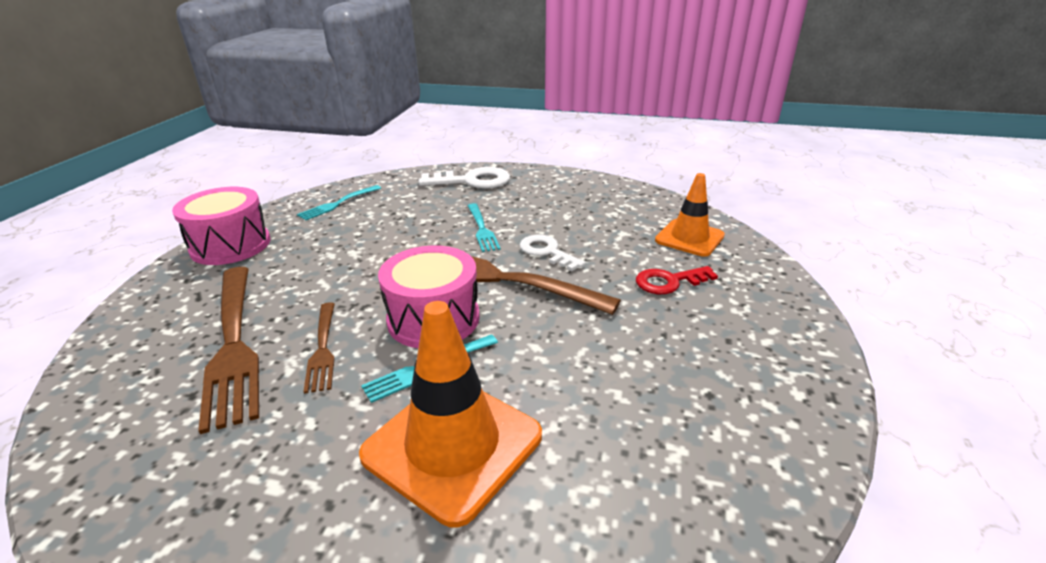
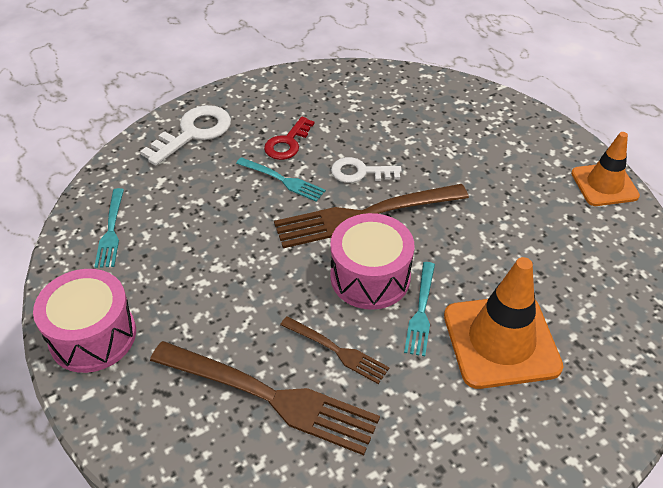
camera: 45 degrees left, 15 degrees up
red key [636,266,718,294] -> red key moved to [264,117,314,160]
orange traffic cone [655,173,725,257] -> orange traffic cone moved to [571,132,640,206]

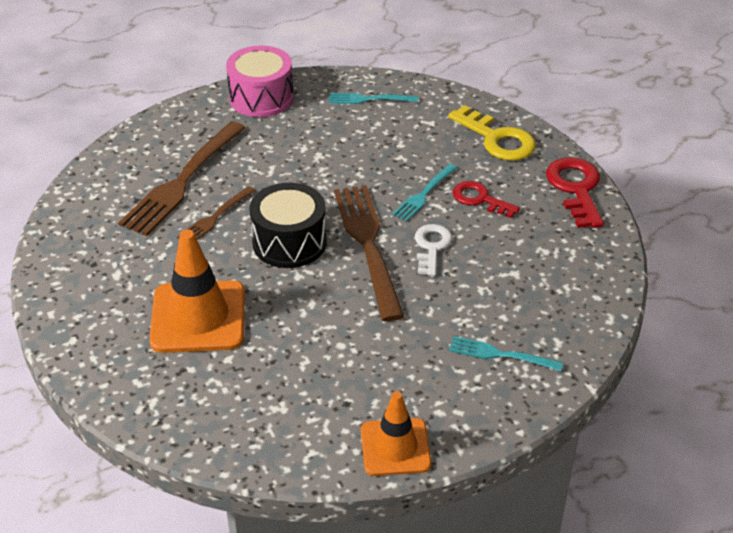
camera: 95 degrees right, 5 degrees down
white key [140,105,231,166] -> yellow key [448,105,536,161]
pink drum [330,213,414,310] -> black drum [250,183,327,268]
turquoise fork [404,262,435,356] -> turquoise fork moved to [449,336,563,371]
none -> red key [546,157,604,228]

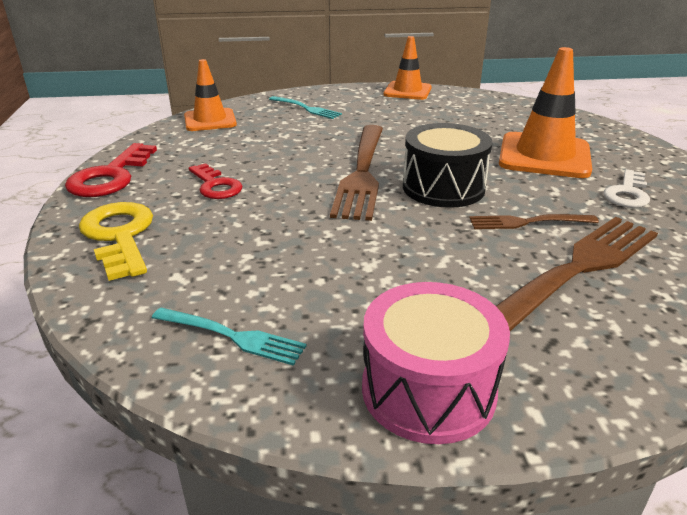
camera: 160 degrees left, 10 degrees down
brown fork [177,186,256,240] -> brown fork turned 150 degrees counterclockwise [469,214,599,229]
turquoise fork [392,164,457,222] -> none
white key [415,224,452,276] -> white key moved to [603,169,650,208]
none -> orange traffic cone [184,59,237,131]

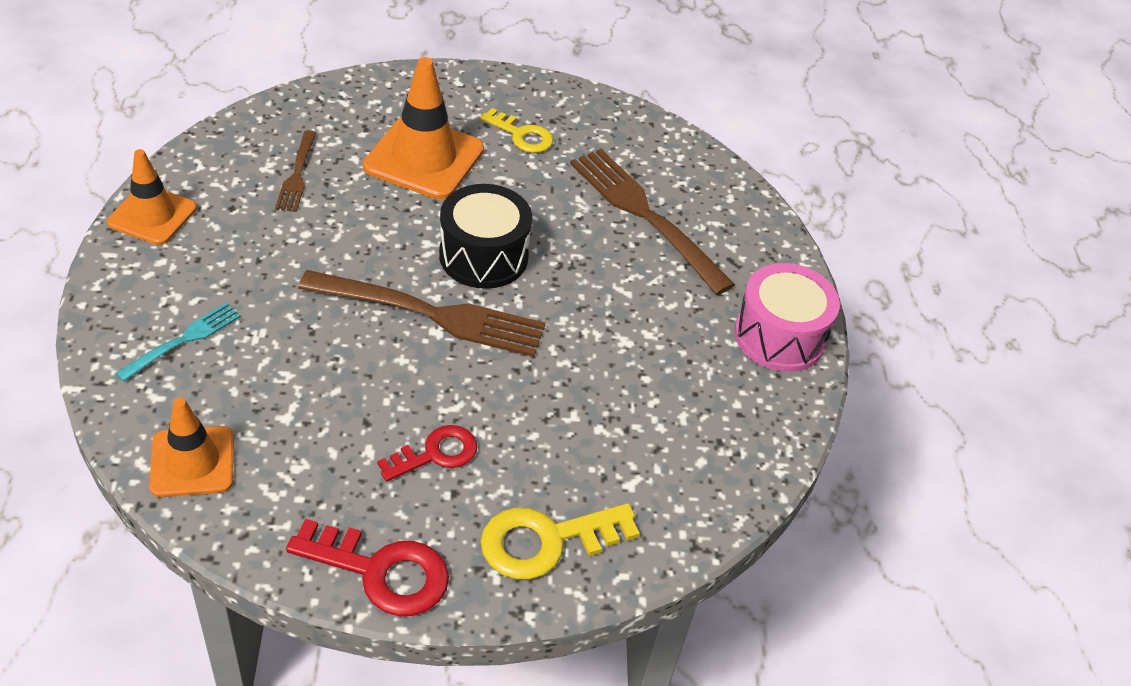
camera: 90 degrees left, 15 degrees up
turquoise fork [152,308,307,366] -> none
brown fork [469,214,599,229] -> brown fork moved to [275,130,317,212]
white key [603,169,650,208] -> yellow key [480,108,553,153]

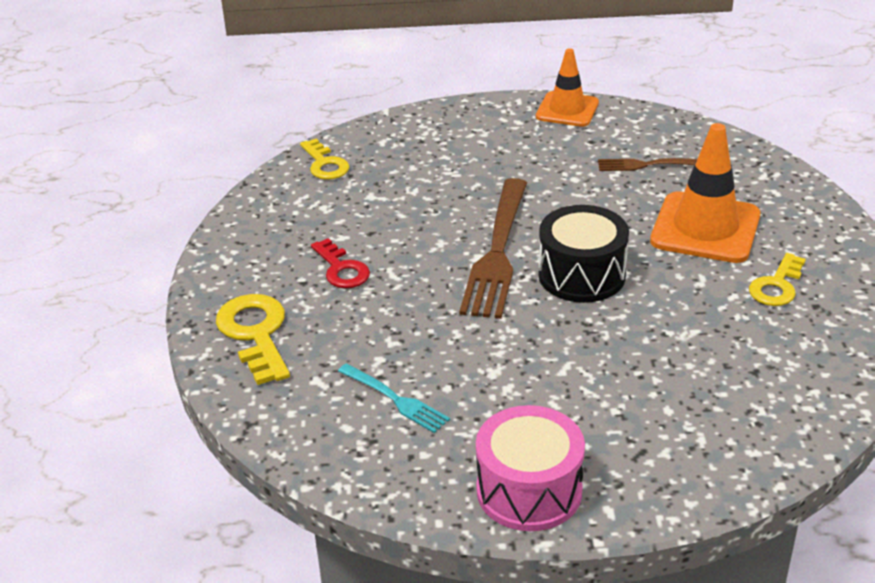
camera: 95 degrees right, 10 degrees down
turquoise fork [115,303,241,382] -> turquoise fork moved to [338,363,450,433]
orange traffic cone [149,398,234,497] -> yellow key [300,139,349,180]
red key [286,519,449,616] -> none
brown fork [570,149,735,295] -> none

